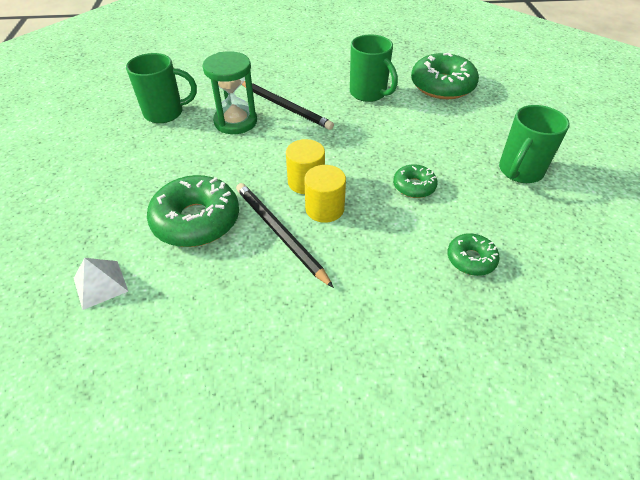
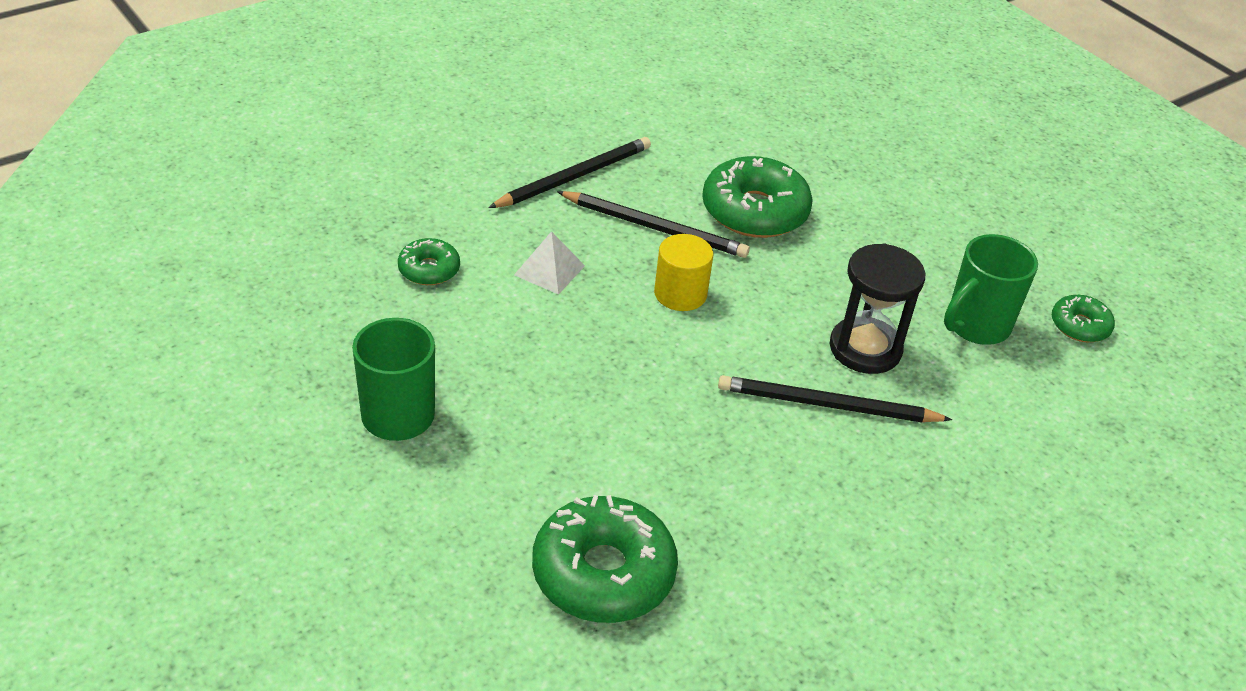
camera: 145 degrees right, 5 degrees down
white pyramid [74,258,128,310] -> white pyramid moved to [514,231,585,295]
green hourglass [203,51,257,134] -> black hourglass [830,244,926,374]
yellow cylinder [304,165,346,223] -> none
green mug [350,34,398,102] -> none
green donut [393,164,437,198] -> green donut moved to [1052,295,1115,342]
none -> black pencil [488,137,651,208]

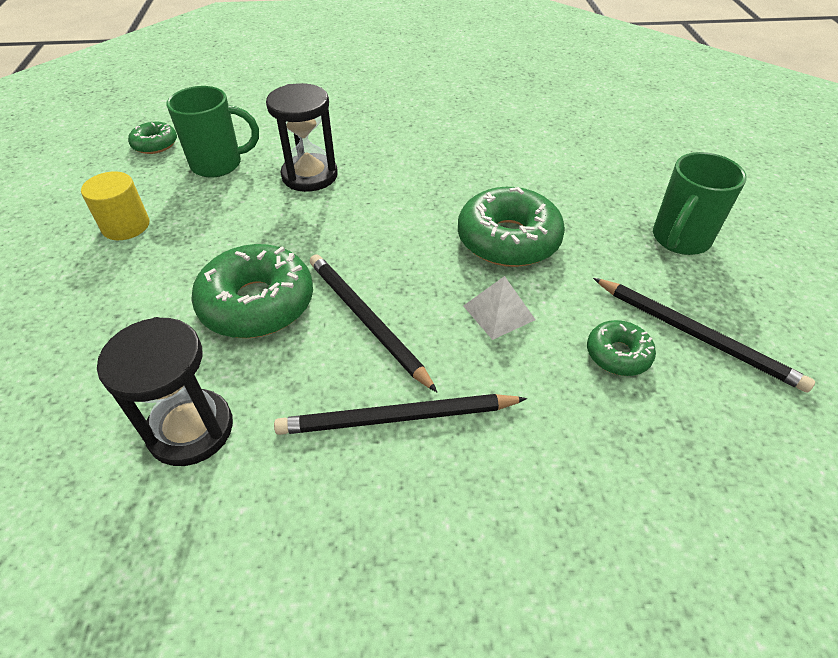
camera: 145 degrees left, 5 degrees up
green donut [532,495,678,623] -> green donut moved to [458,187,565,267]
yellow cylinder [654,234,713,311] -> yellow cylinder moved to [81,171,149,240]
black pencil [718,375,952,422] -> black pencil moved to [593,278,815,393]
none -> black hourglass [97,317,233,466]

